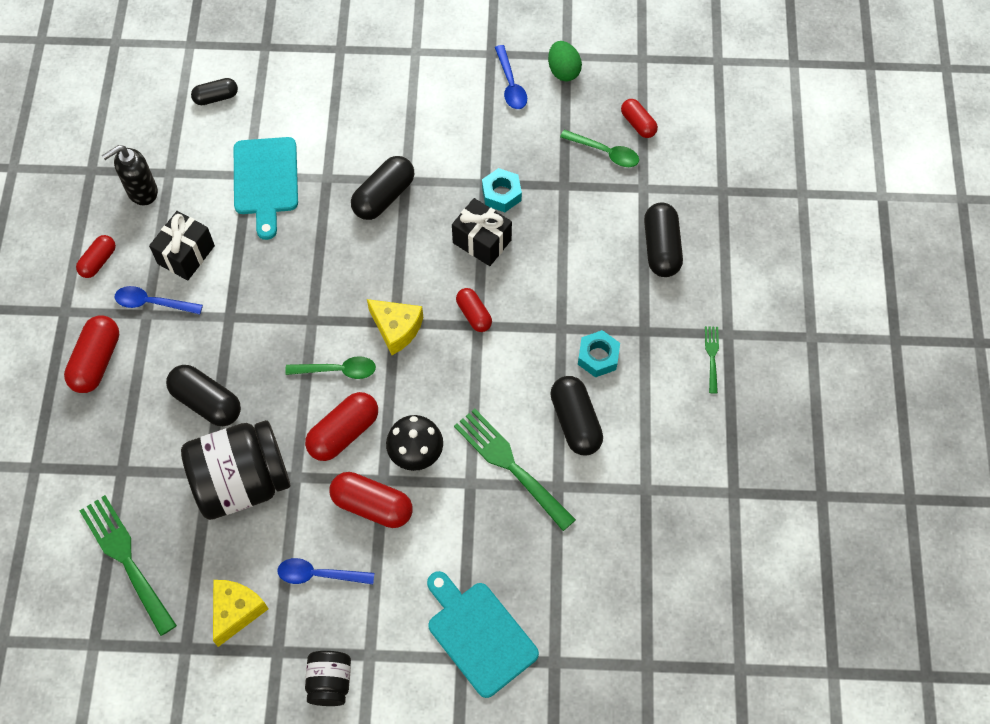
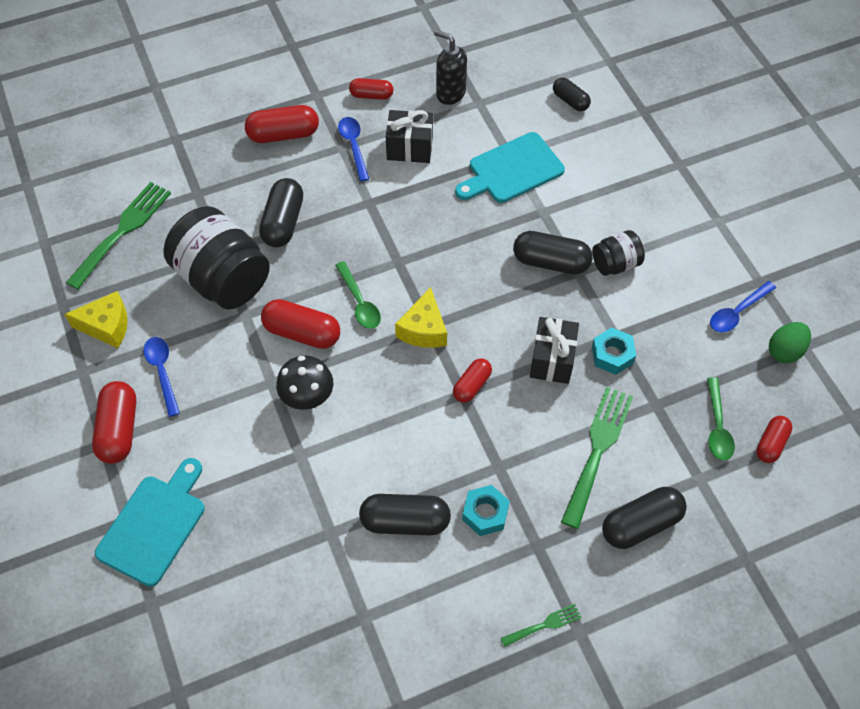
camera: 65 degrees right, 5 degrees down
black jar [305,651,351,706] -> black jar moved to [592,230,645,276]
red capsule [329,472,413,528] -> red capsule moved to [92,381,136,464]
green fork [454,409,576,531] -> green fork moved to [561,387,633,529]
black capsule [550,376,603,455] -> black capsule turned 45 degrees clockwise [359,494,451,535]

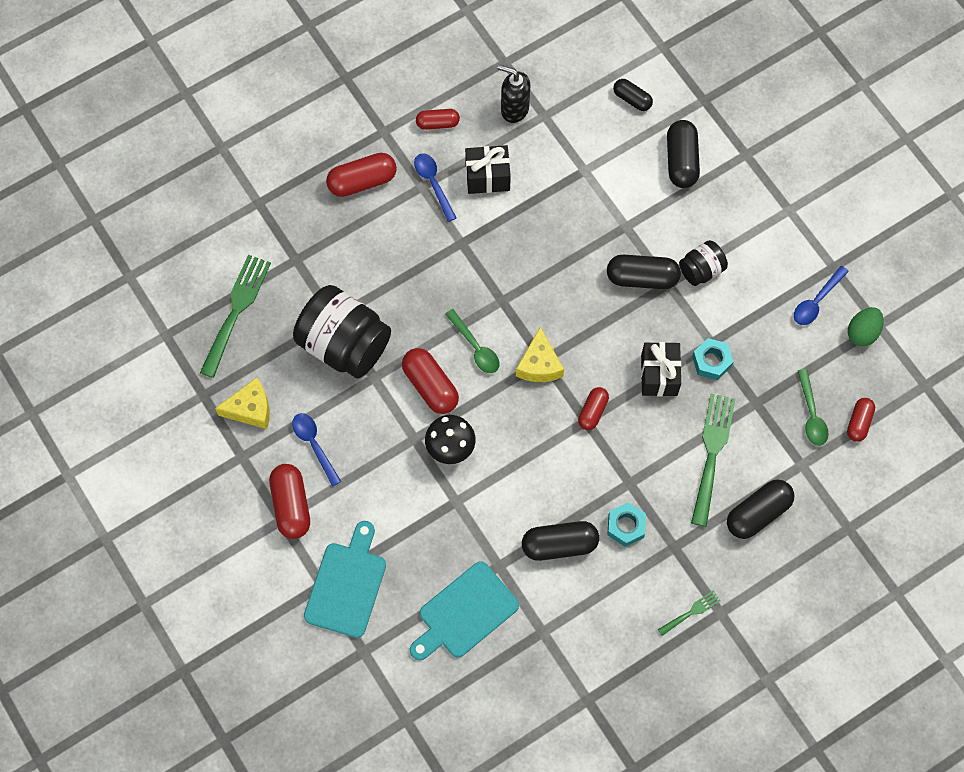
camera: 10 degrees left, 10 degrees up
black capsule [259,178,303,247] -> black capsule moved to [667,120,700,188]
red capsule [261,299,340,349] -> red capsule turned 45 degrees clockwise [402,348,459,414]
turquoise cutting board [455,132,565,203] -> turquoise cutting board moved to [410,561,519,660]

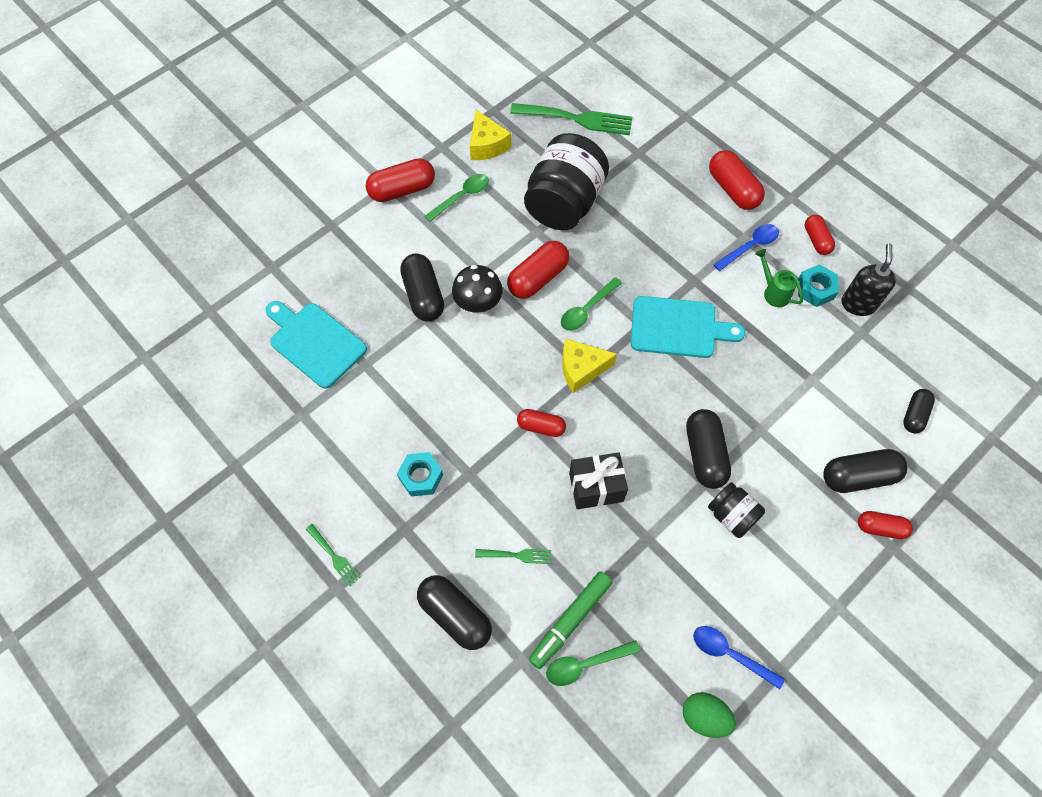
camera: 80 degrees right, 5 degrees down
blue spoon [292,413,341,486] -> green spoon [425,174,489,222]
turquoise cutting board [304,521,386,638] -> turquoise cutting board moved to [631,296,745,358]
black gift [465,145,511,194] -> green watering can [755,249,803,307]
black capsule [522,521,599,561] -> black capsule moved to [400,253,444,322]
green fork [691,394,735,527] -> green fork [475,549,551,564], size x0.49
turquoise nut [692,338,733,380] -> turquoise nut moved to [798,265,839,307]
red capsule [847,398,875,442] -> red capsule moved to [858,511,913,539]
none -> green marker [529,571,613,669]

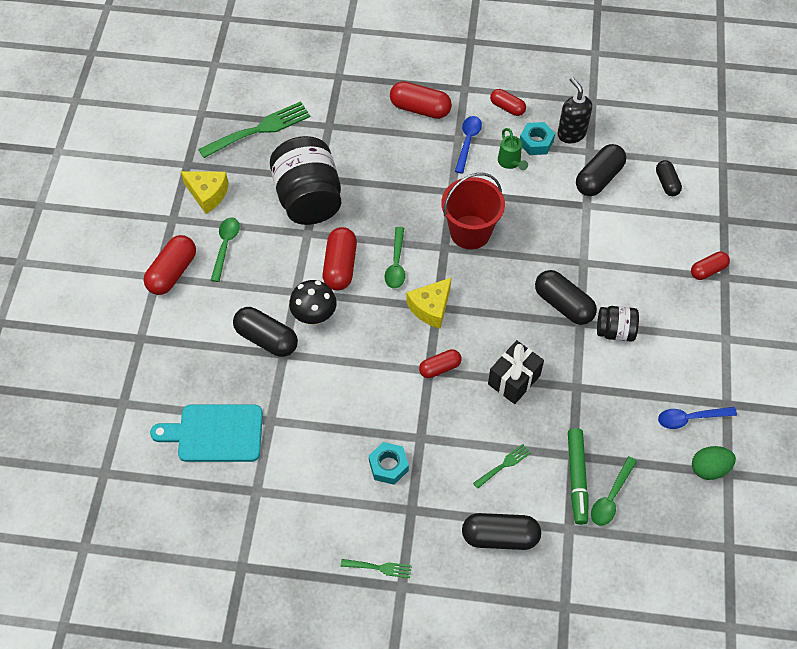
camera: 40 degrees left, 5 degrees down
turquoise cutting board [631,296,745,358] -> red bucket [442,173,505,250]
green watering can [755,249,803,307] -> green watering can turned 120 degrees counterclockwise [498,128,528,170]
black capsule [823,449,908,493] -> black capsule moved to [576,144,626,196]

